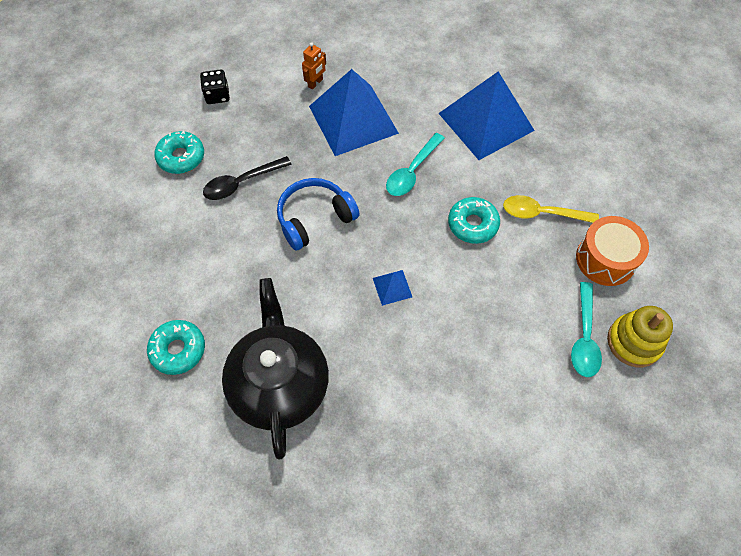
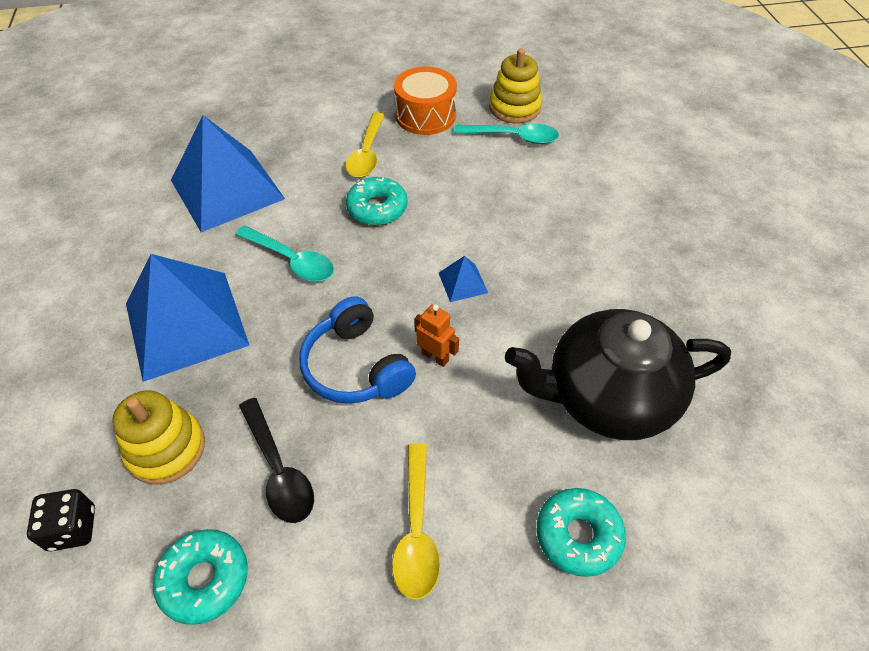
camera: 90 degrees left, 10 degrees down
orange robot [302,42,326,90] -> orange robot moved to [415,304,459,367]
none -> yellow stacking toy [112,390,205,485]
none -> yellow spoon [392,443,440,600]

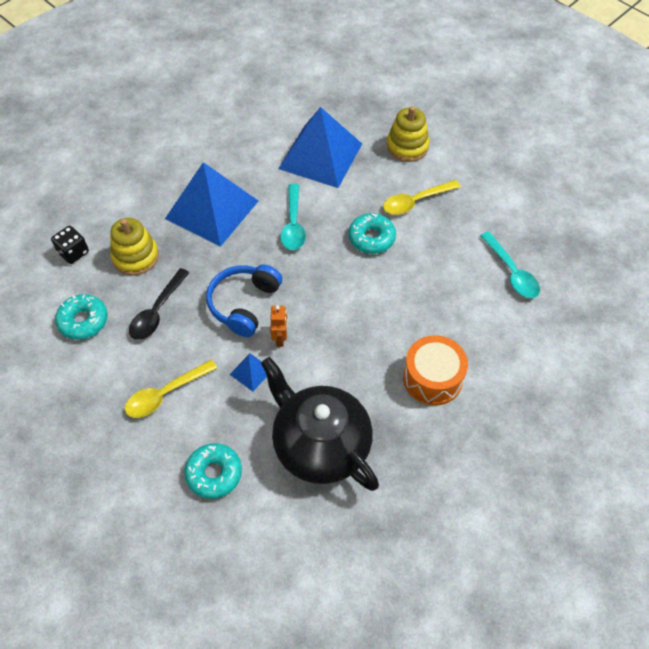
camera: 55 degrees right, 5 degrees up
orange drum [394,67,457,135] -> orange drum moved to [403,335,468,406]
blue pyramid [439,256,488,302] -> blue pyramid moved to [229,353,267,391]
yellow stacking toy [489,48,542,123] -> yellow stacking toy moved to [386,106,429,162]

